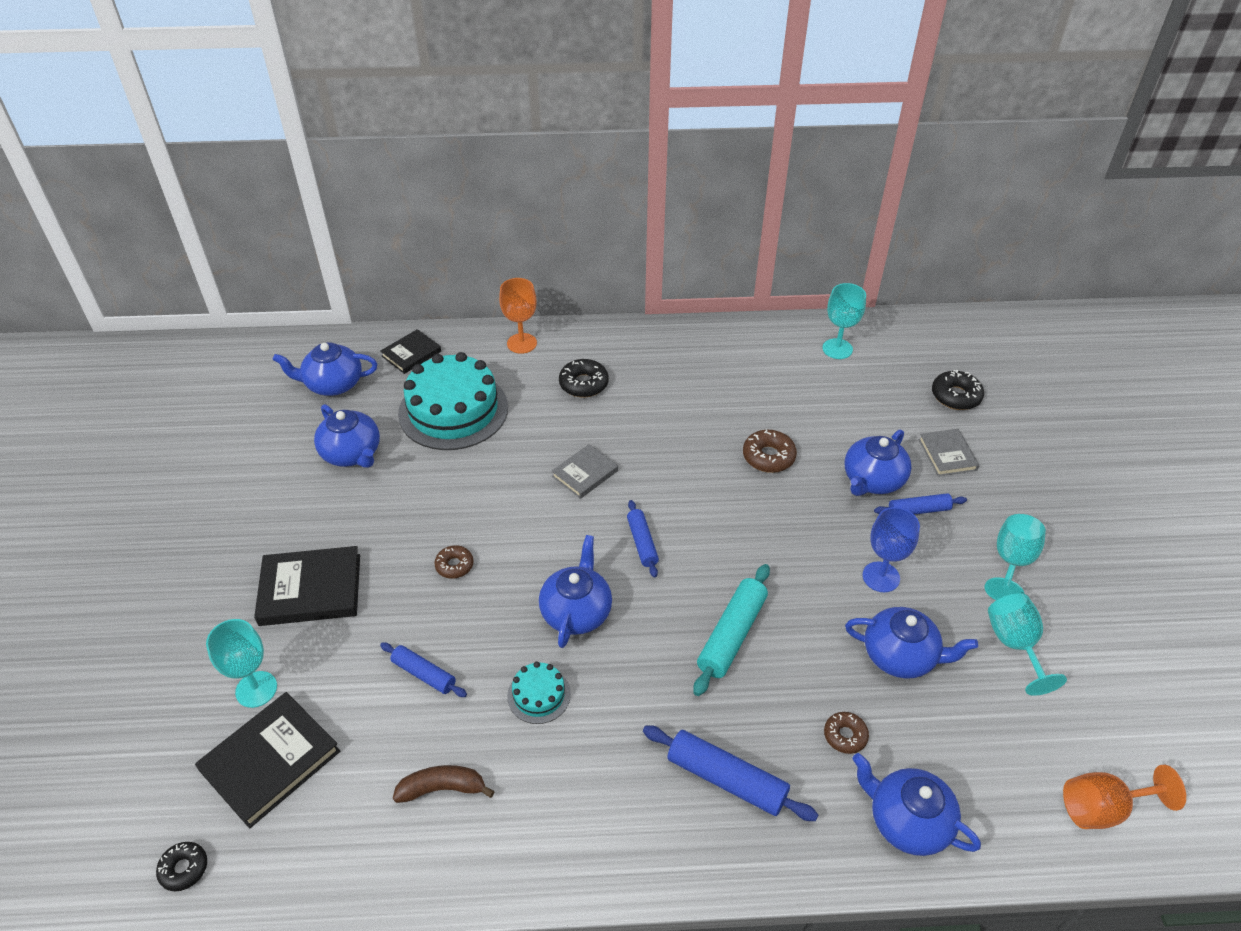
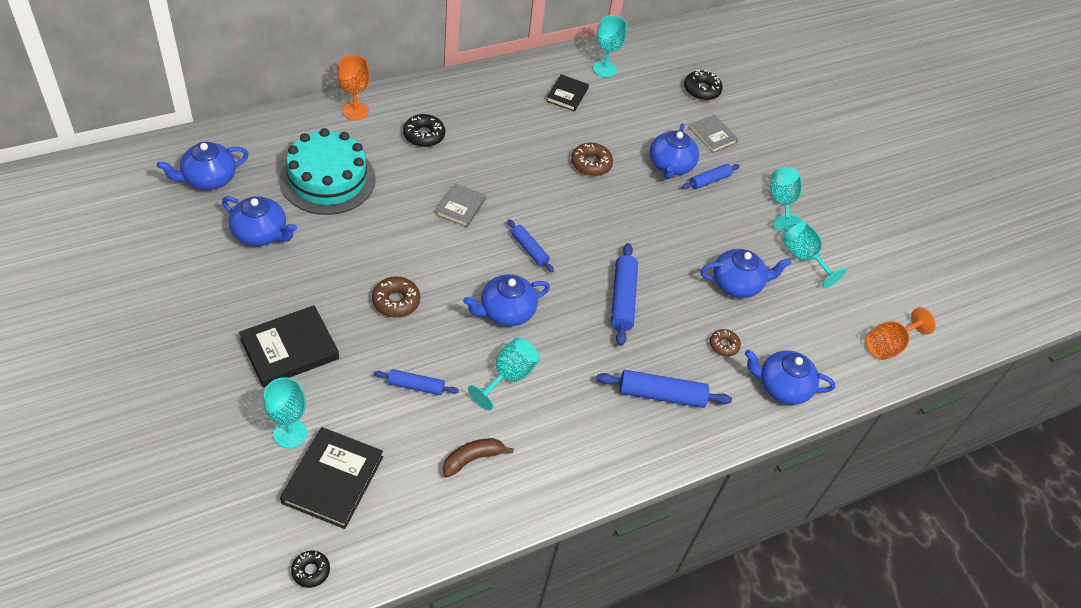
camera: 30 degrees left, 5 degrees up
black book [380,329,441,374] -> black book moved to [546,74,589,111]
brown donut [434,545,474,579] -> brown donut [372,276,420,318], size x1.52
turquoise cake [507,661,571,724] -> turquoise goblet [468,338,540,410]
blue teapot [539,535,612,648] -> blue teapot turned 105 degrees counterclockwise [463,274,550,326]
turquoise rolling pin [693,564,770,696] -> blue rolling pin [611,243,638,346]
blue goblet [862,507,920,592] -> none

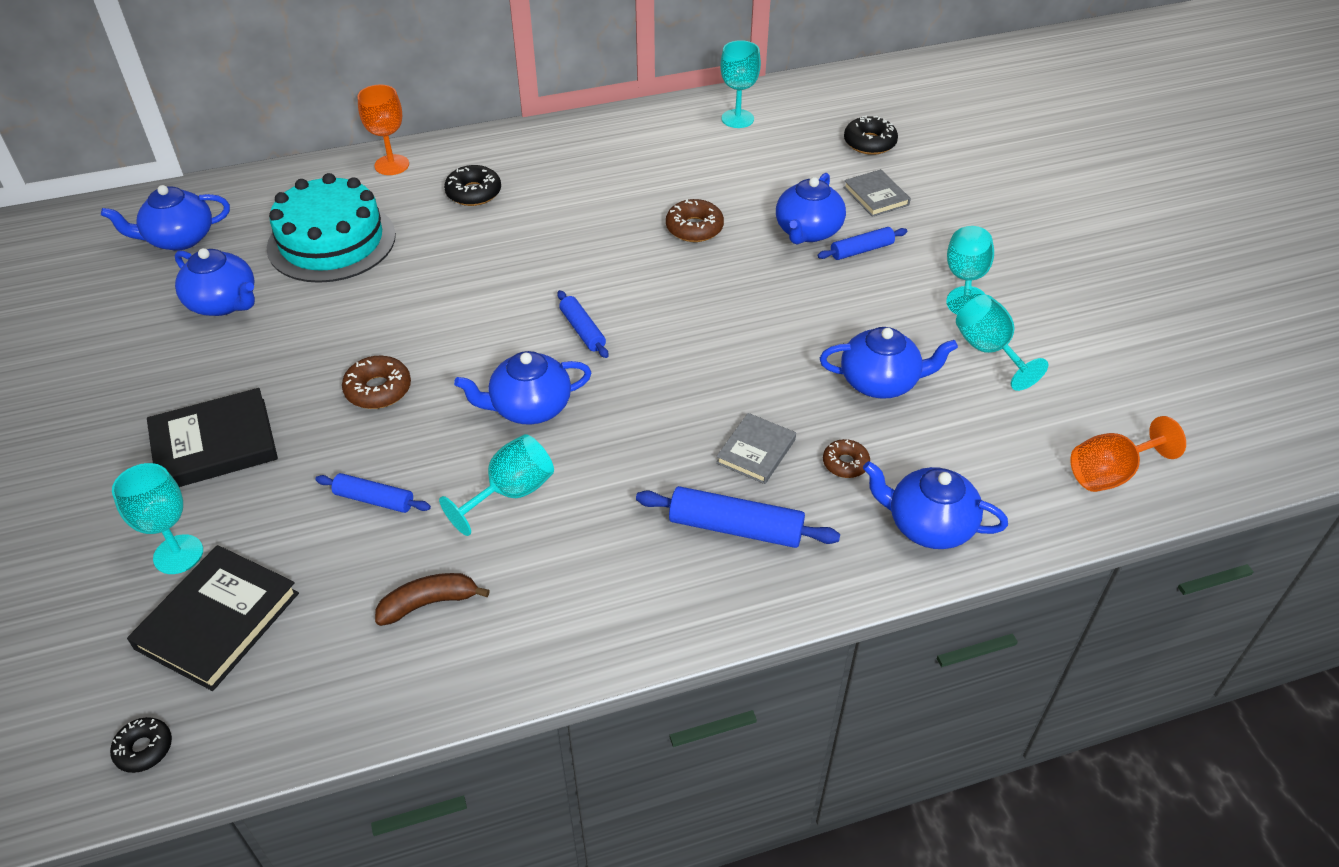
camera: 15 degrees right, 5 degrees down
grey book [436,183,486,227] -> grey book moved to [716,413,796,484]
black book [546,74,589,111] -> none
blue rolling pin [611,243,638,346] -> none

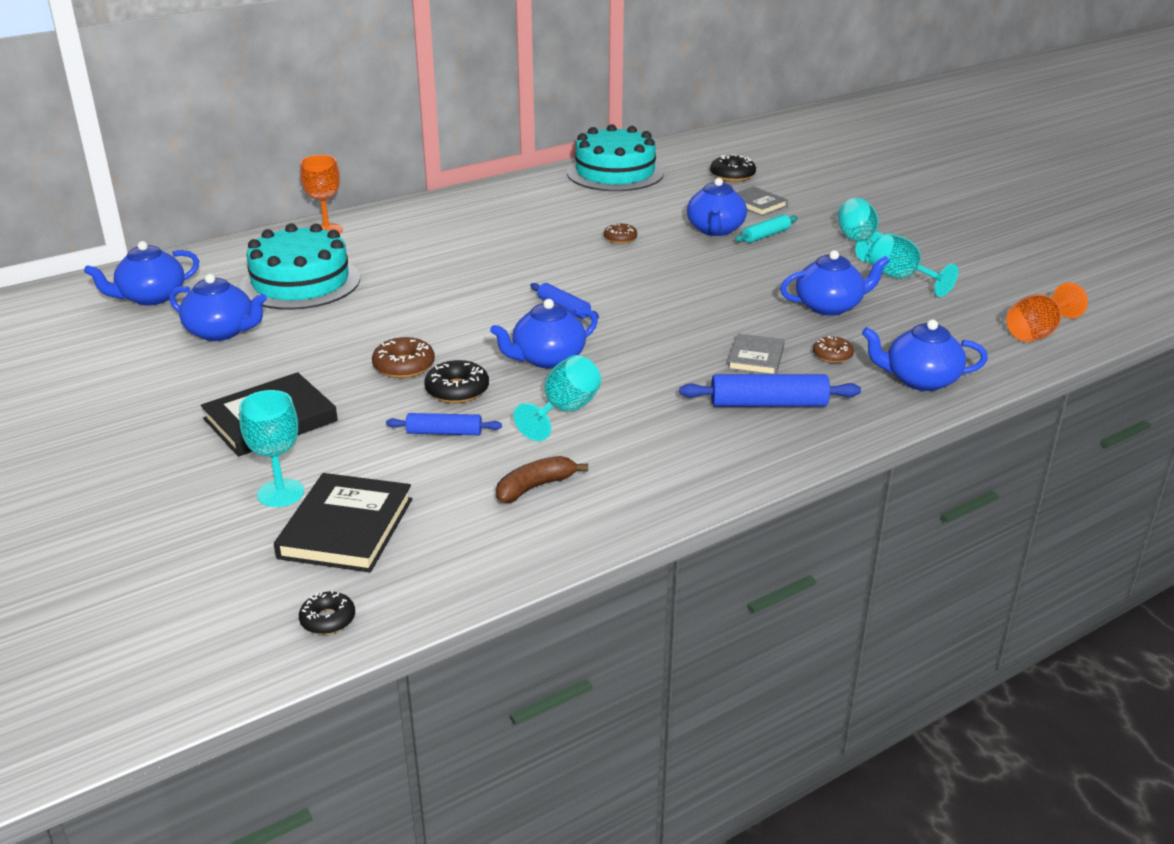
camera: 15 degrees left, 15 degrees down
black donut [444,165,501,206] -> black donut moved to [424,360,489,403]
brown donut [666,199,724,242] -> brown donut [604,224,637,244], size x0.66
turquoise goblet [720,40,761,128] -> turquoise cake [567,124,664,191]
blue rolling pin [817,227,907,260] -> turquoise rolling pin [735,214,798,243]

